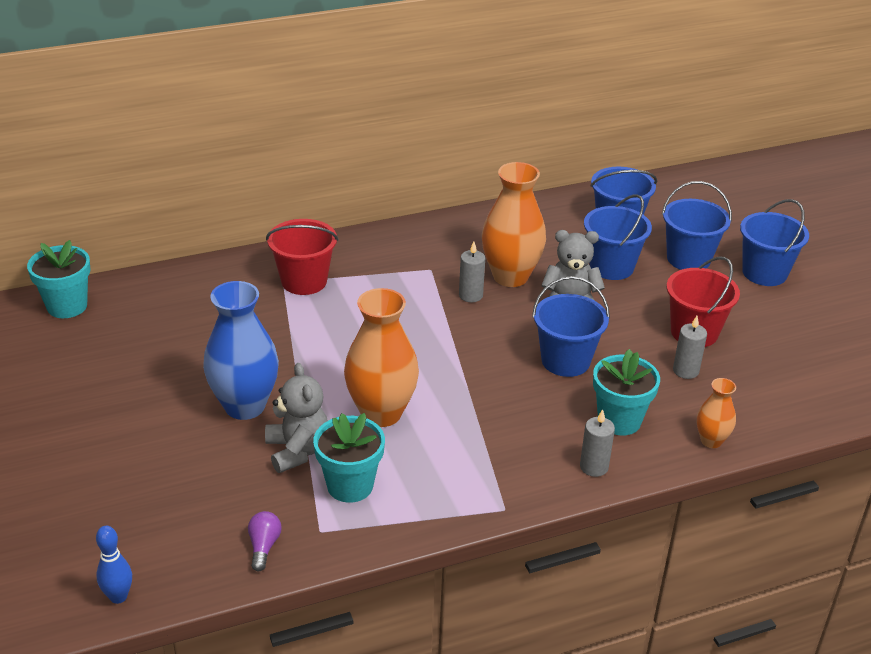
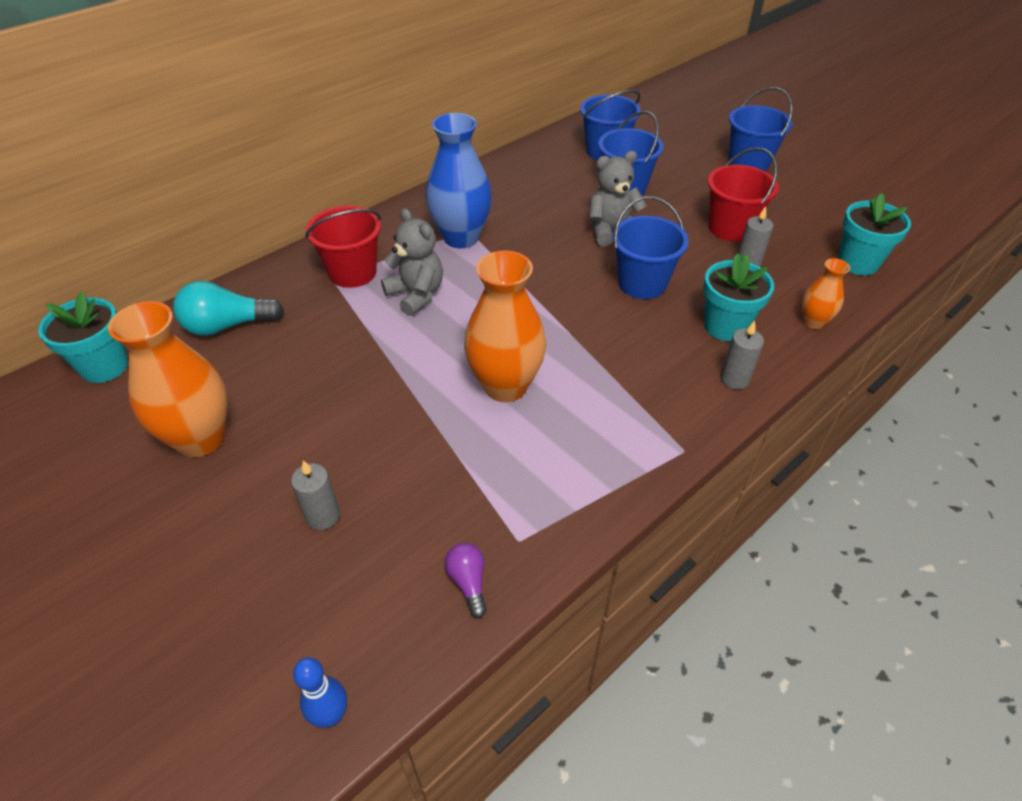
camera: 20 degrees left, 10 degrees up
blue vase [203,281,279,420] -> blue vase moved to [426,113,492,248]
grey teddy bear [265,363,328,473] -> grey teddy bear moved to [381,208,443,316]
turquoise flower pot [313,413,385,503] -> turquoise flower pot moved to [838,193,911,275]
grey candle [459,242,485,302] -> grey candle moved to [291,460,340,530]
orange vase [482,162,546,287] -> orange vase moved to [108,301,228,457]
blue bucket [662,181,732,270] -> none
none -> turquoise light bulb [173,281,284,336]

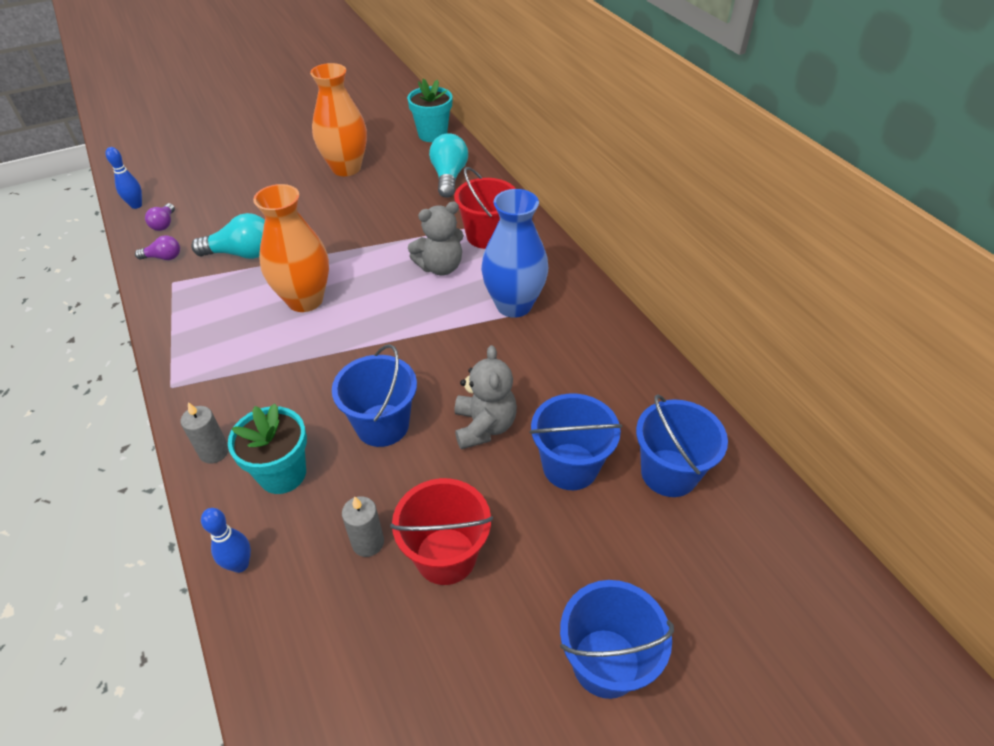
camera: 105 degrees right, 0 degrees up
grey candle [291,460,340,530] -> none
orange vase [802,258,850,329] -> blue bowling pin [201,508,251,573]
turquoise flower pot [838,193,911,275] -> none
none -> purple light bulb [145,203,175,231]
none -> turquoise light bulb [191,213,265,259]

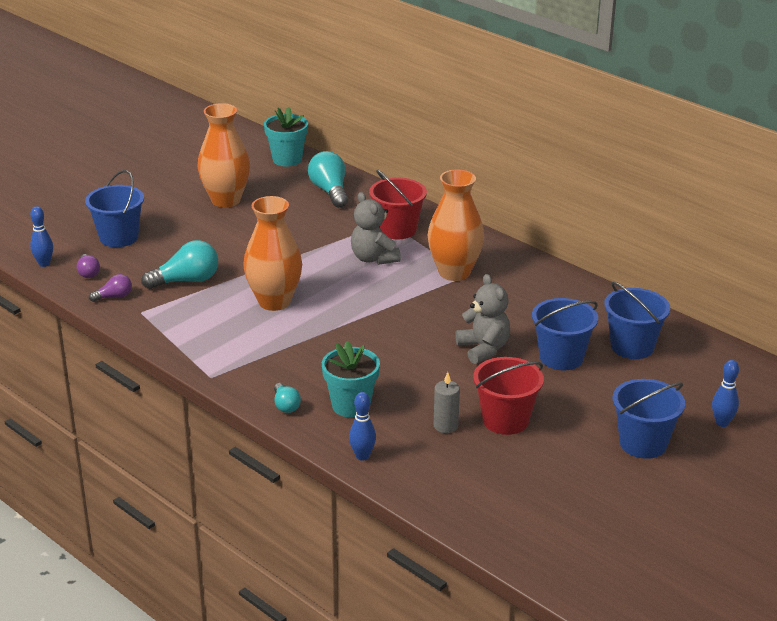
camera: 20 degrees left, 15 degrees down
grey candle [180,402,229,464] -> turquoise light bulb [274,383,301,413]
blue bucket [332,344,417,447] -> blue bucket moved to [85,170,144,247]
grey teddy bear [408,201,464,275] -> grey teddy bear turned 105 degrees clockwise [351,192,401,265]
blue vase [481,189,548,318] -> orange vase [427,170,484,281]
none -> blue bowling pin [712,360,739,427]

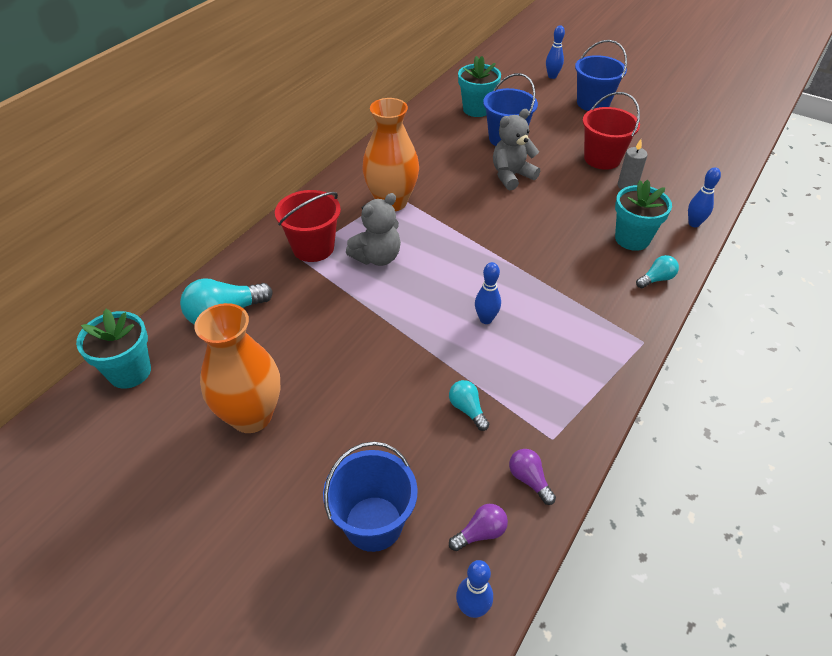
camera: 100 degrees left, 15 degrees up
turquoise light bulb [141,240,218,289] -> turquoise light bulb [449,380,489,431], size x0.55
orange vase [243,196,302,311] -> blue bowling pin [475,262,501,324]
blue bucket [604,282,670,359] -> turquoise flower pot [458,56,501,117]

